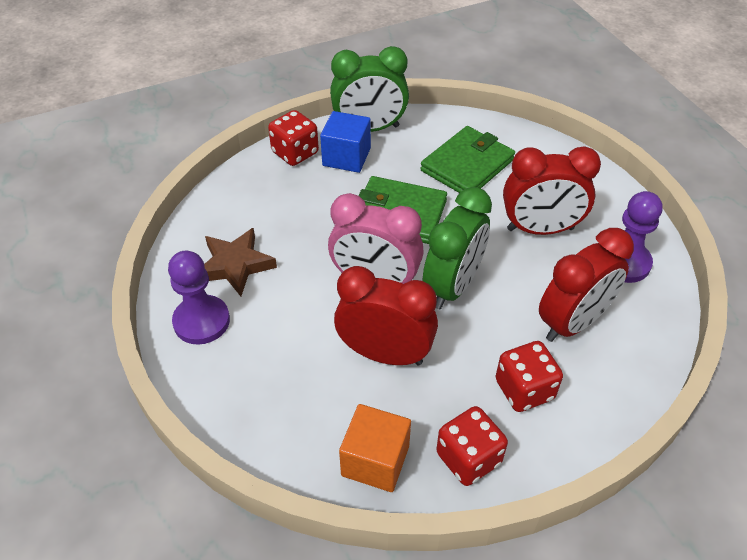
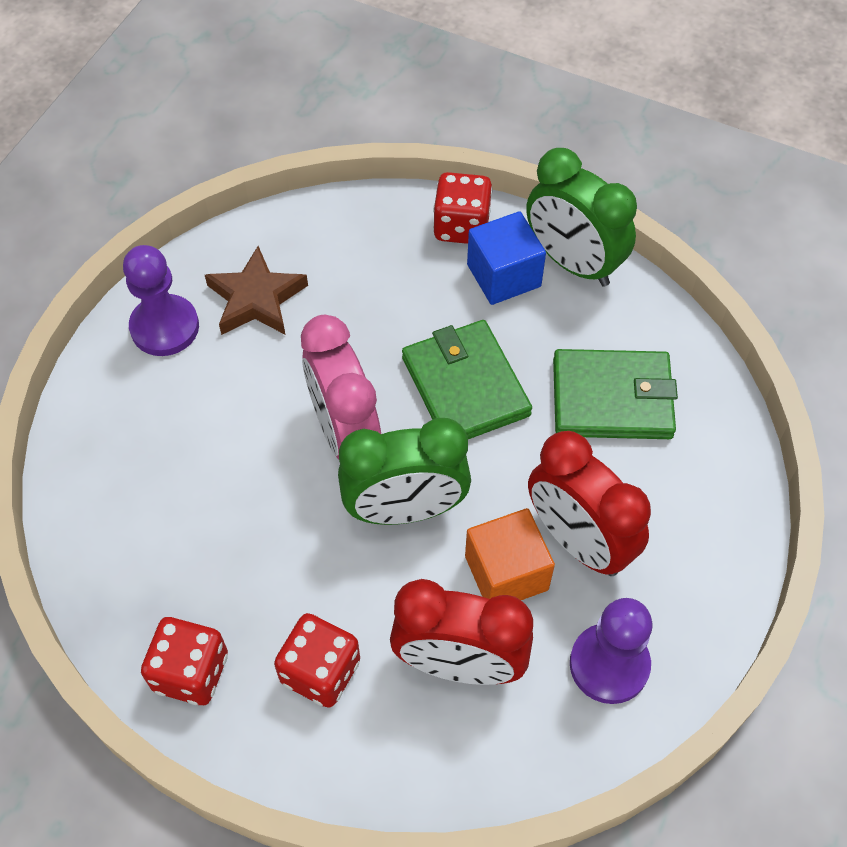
camera: 50 degrees right, 10 degrees up
red clock [334,266,438,365] -> none
orange cube [339,404,411,492] -> orange cube moved to [465,508,555,600]

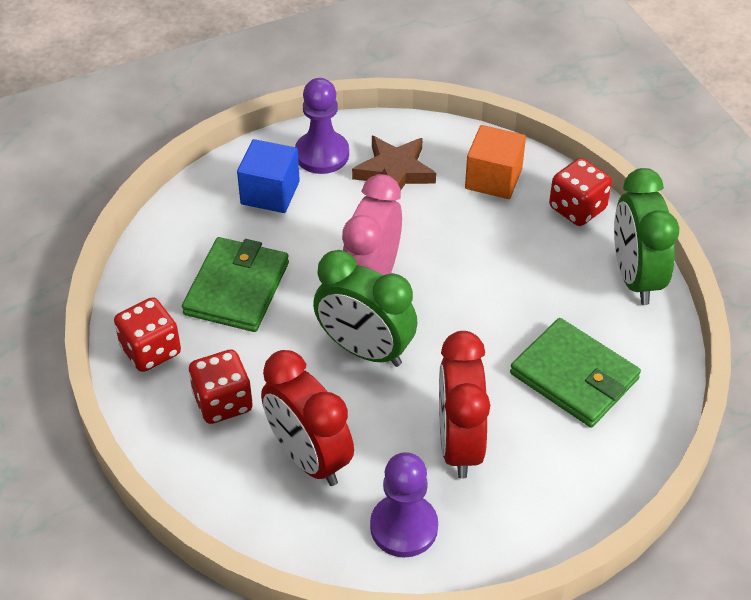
camera: 40 degrees right, 10 degrees down
green wallet [402,320,532,439] -> green wallet moved to [182,237,289,332]
orange cube [465,508,555,600] -> orange cube moved to [465,125,526,199]
blue cube [467,211,546,305] -> blue cube moved to [237,139,300,213]

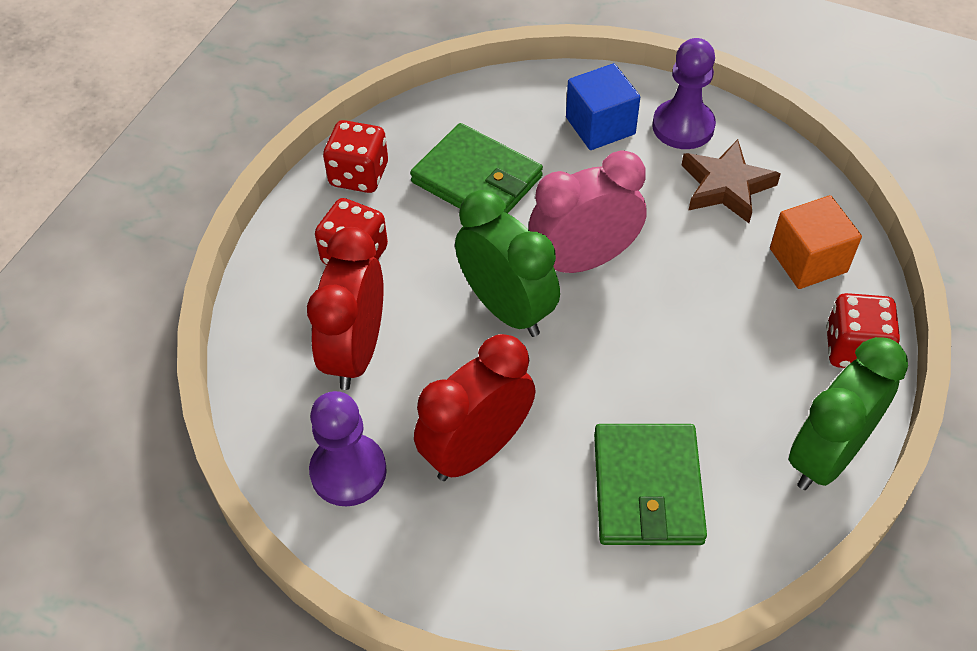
camera: 50 degrees right, 5 degrees up
green wallet [182,237,289,332] -> green wallet turned 60 degrees clockwise [410,123,543,213]
green clock [313,250,417,367] -> green clock turned 150 degrees clockwise [455,190,560,337]

